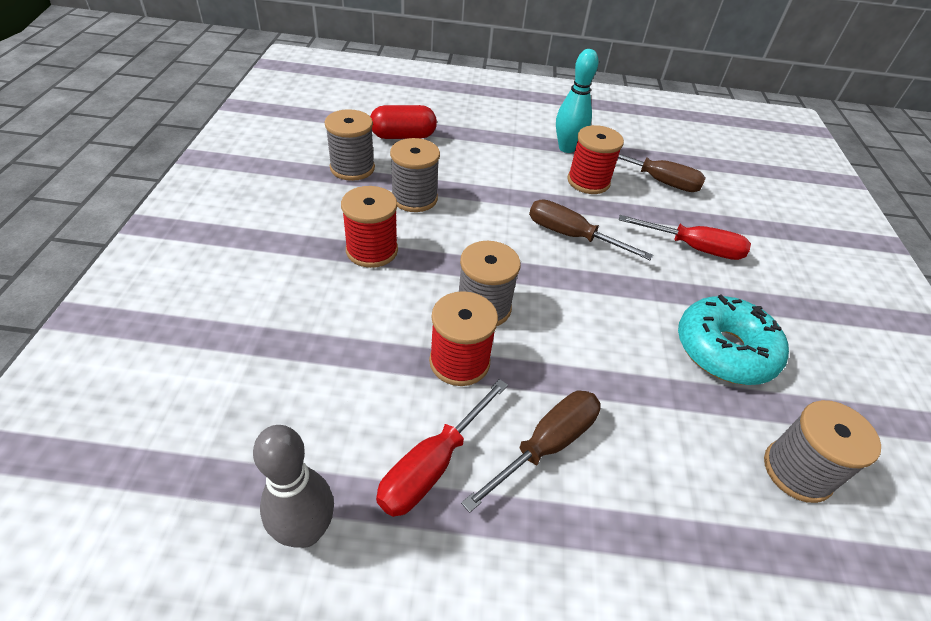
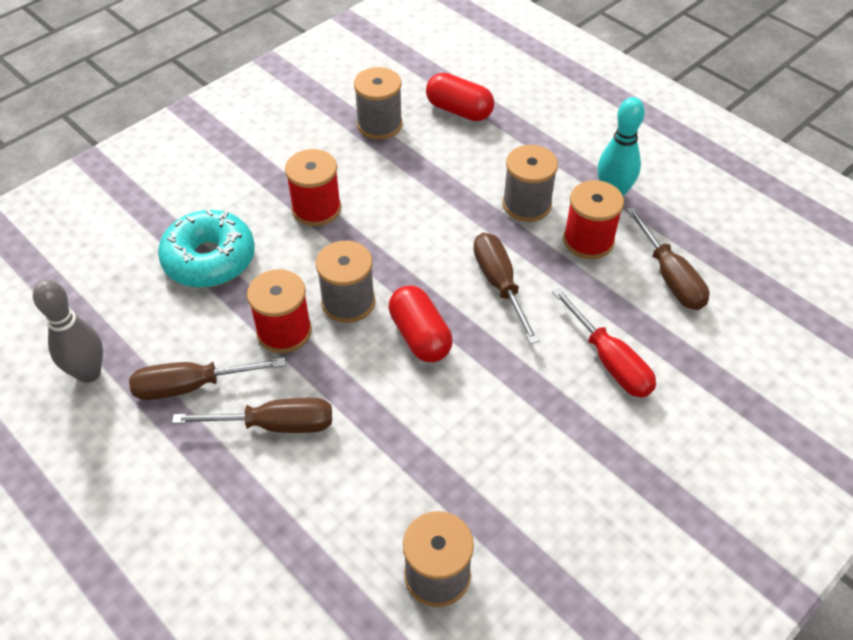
camera: 45 degrees right, 5 degrees up
red screwdriver [376,379,508,517] -> brown screwdriver [129,357,286,400]
grey spool [390,138,440,212] -> grey spool moved to [502,145,558,222]
turquoise donut [678,295,789,385] -> turquoise donut moved to [158,210,255,288]
none -> red capsule [389,286,453,362]

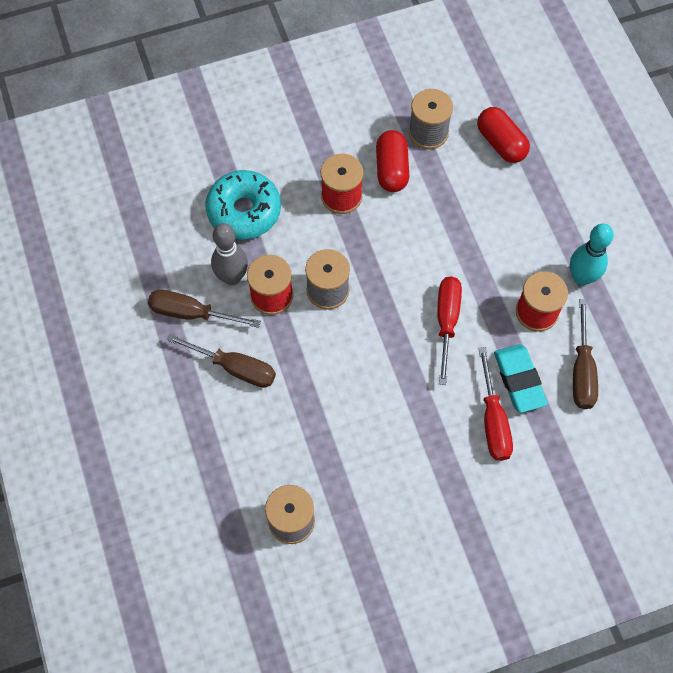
camera: 25 degrees right, 15 degrees up
grey bowling pin [33,279,103,383] -> grey bowling pin moved to [211,223,248,285]
red capsule [389,286,453,362] -> red capsule moved to [376,130,409,192]
brown screwdriver [473,233,539,344] -> red screwdriver [437,276,462,385]
grey spool [502,145,558,222] -> none
none -> turquoise eraser [494,344,548,413]

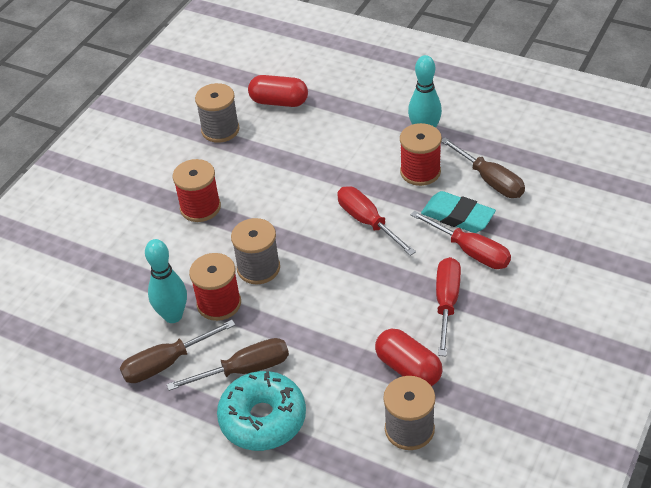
camera: 40 degrees left, 20 degrees down
turquoise donut [205,170,281,240] -> turquoise donut moved to [217,371,306,451]
grey bowling pin [211,223,248,285] -> turquoise bowling pin [145,239,187,323]
red capsule [376,130,409,192] -> red capsule moved to [375,329,443,386]
none -> red screwdriver [436,257,461,356]

